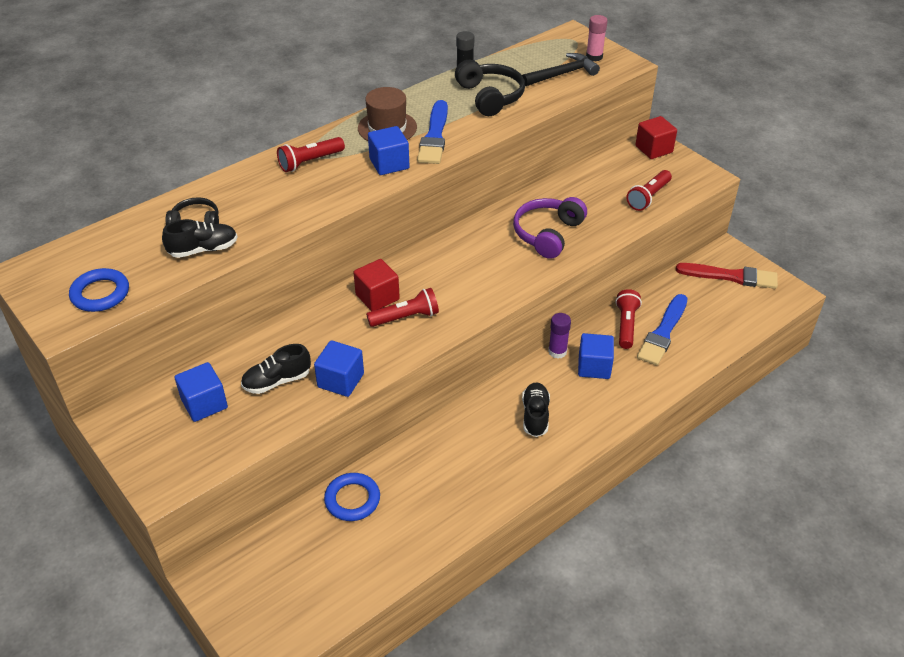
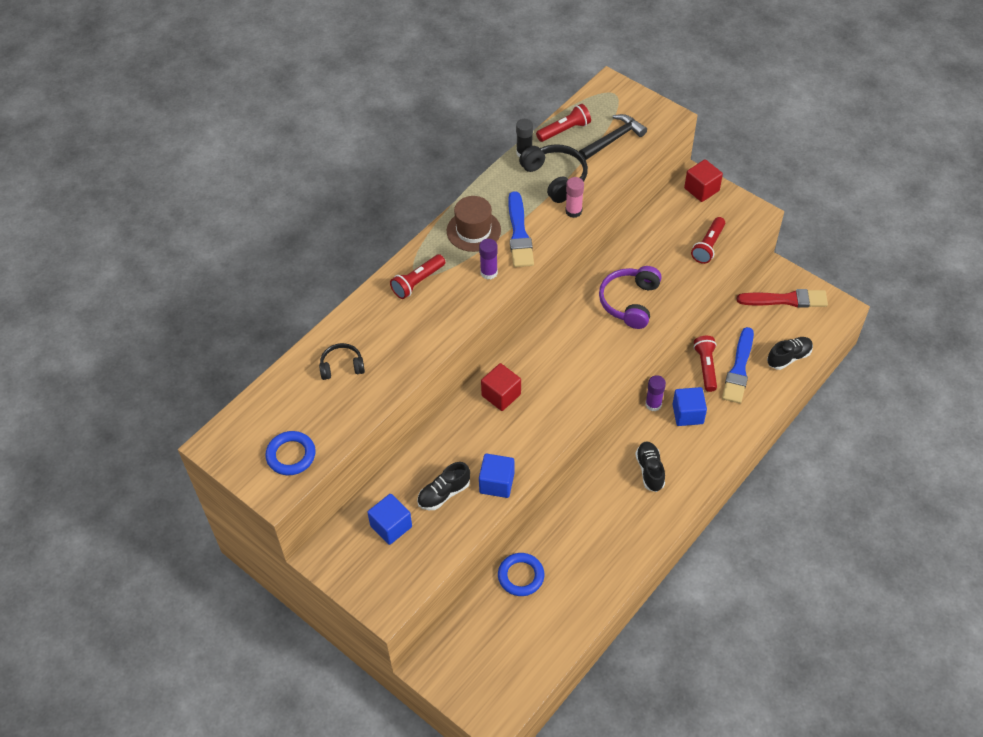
camera: 10 degrees left, 10 degrees up
black shoe [162,219,237,258] -> black shoe moved to [767,337,813,370]
red flashlight [366,288,439,327] -> red flashlight moved to [536,104,591,142]
blue cube [368,126,410,175] -> purple glue stick [479,239,498,280]
pink glue stick [586,15,608,61] -> pink glue stick moved to [565,177,584,218]

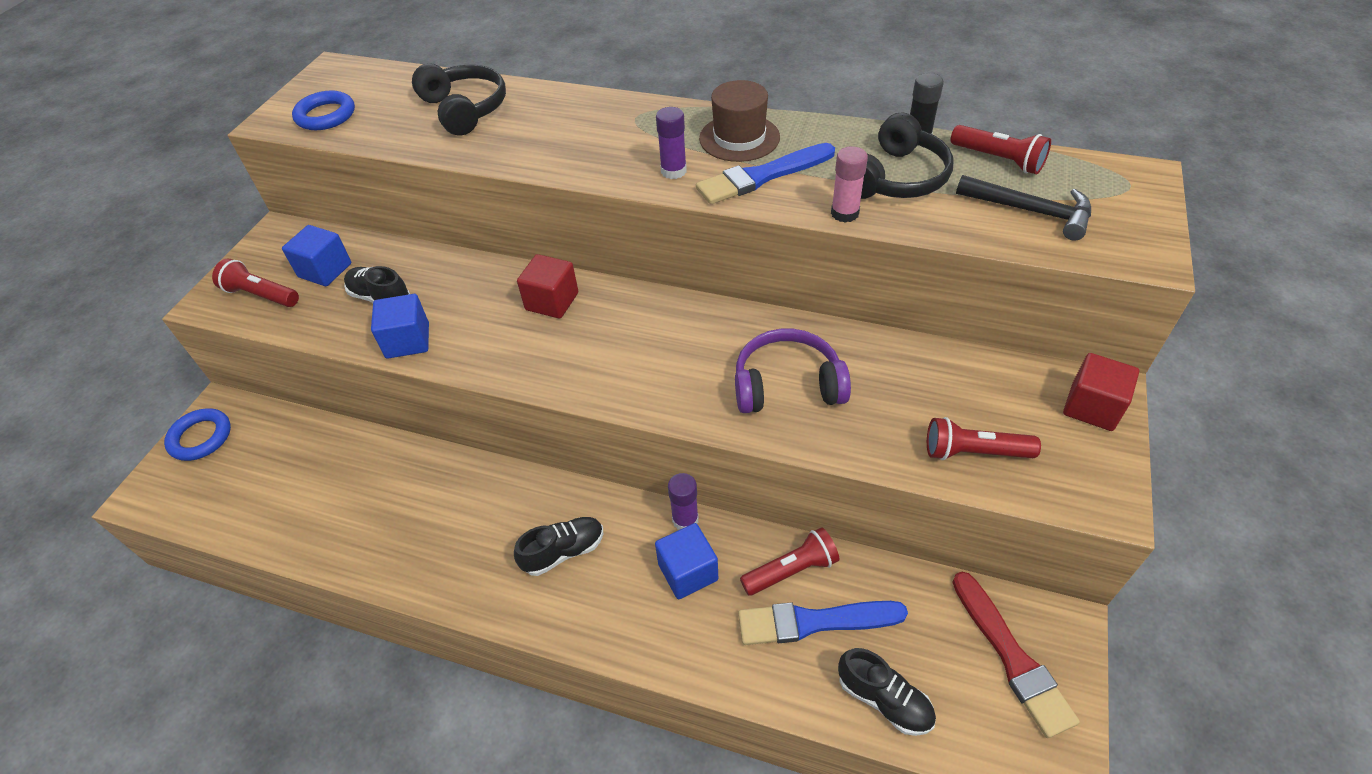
camera: 70 degrees right, 5 degrees down
black headphones [319,343,365,380] -> black headphones [412,63,506,135], size x1.63
red flashlight [390,254,445,299] -> red flashlight moved to [212,259,299,307]
blue ring [498,553,544,596] -> blue ring moved to [164,408,231,461]

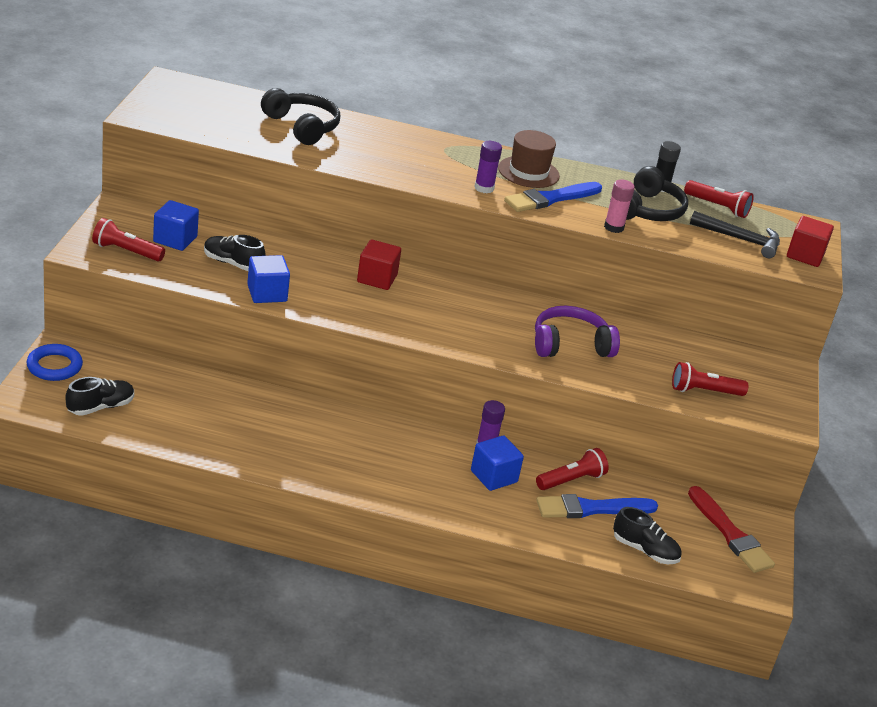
camera: 15 degrees left, 15 degrees down
blue ring [292,90,355,130] -> none
black shoe [514,517,603,576] -> black shoe moved to [65,377,134,416]
red cube [1063,353,1139,431] -> red cube moved to [787,216,834,267]

